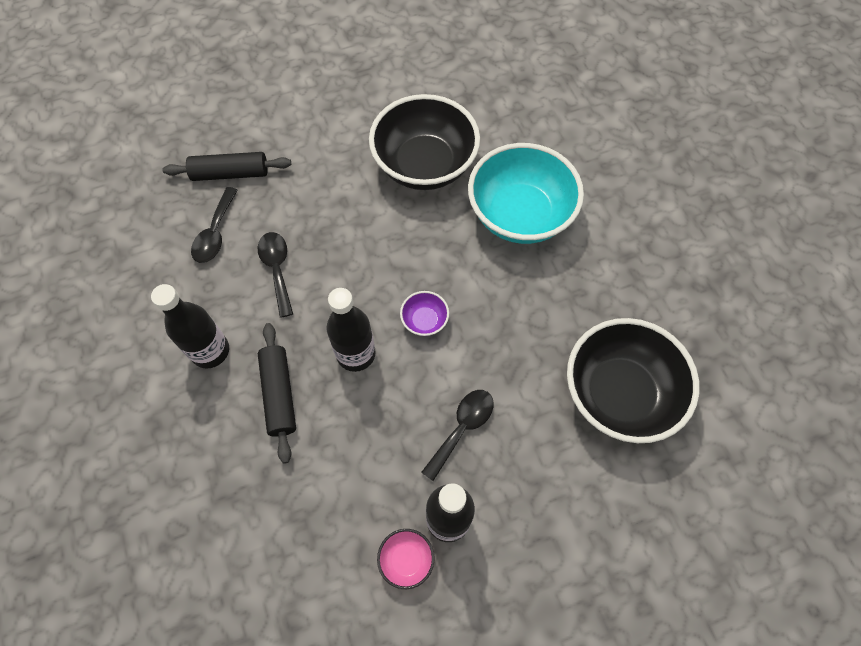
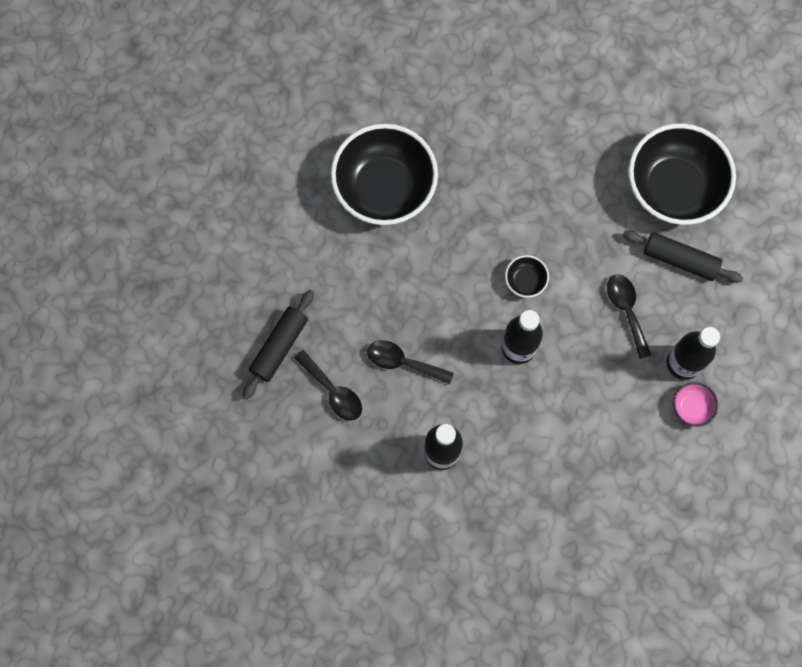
camera: 55 degrees left, 10 degrees up
black rolling pin [258,323,296,464] -> black rolling pin moved to [623,231,743,283]
purple bowl [400,291,449,336] -> black bowl [505,255,549,298]
turquoise bowl [468,143,584,244] -> none

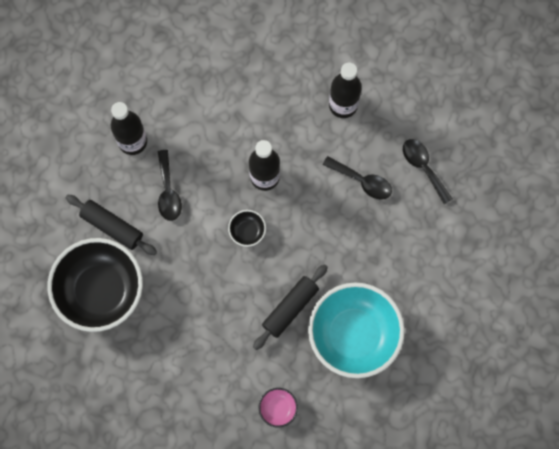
camera: 170 degrees left, 0 degrees up
black rolling pin [242,290,314,400] -> black rolling pin moved to [253,264,328,350]
black bowl [331,124,438,225] -> turquoise bowl [308,283,405,378]
pink bowl [673,382,718,427] -> pink bowl moved to [258,388,298,428]

